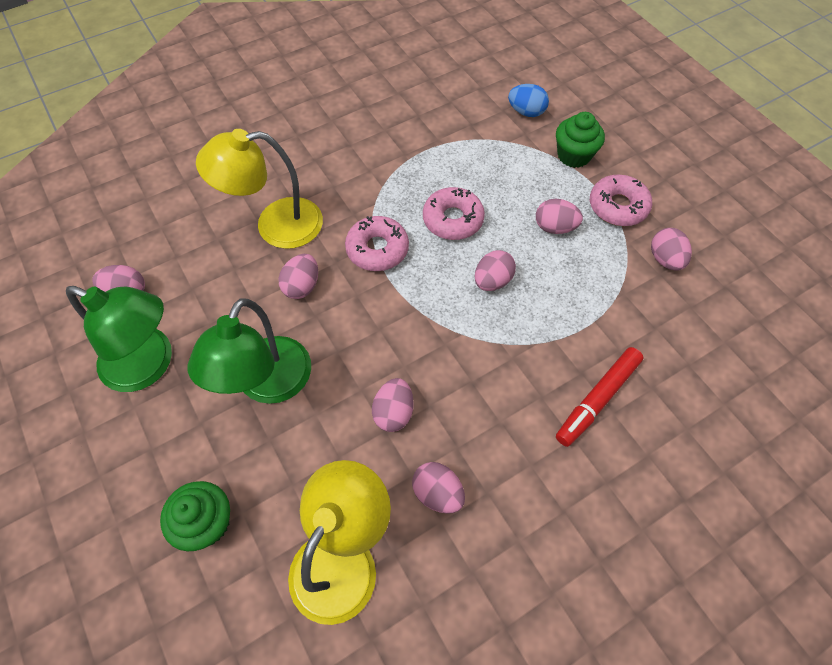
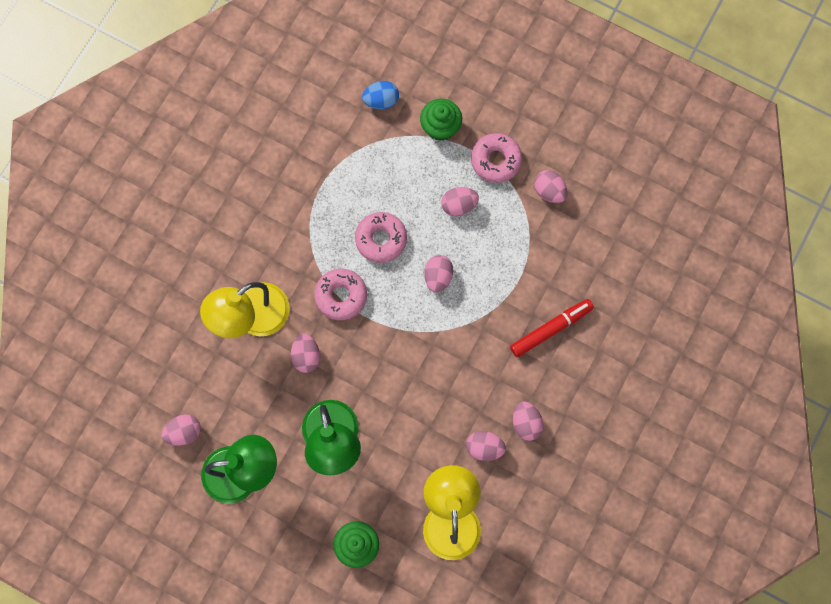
camera: 30 degrees left, 15 degrees up
pink egg [372,378,414,432] -> pink egg moved to [513,401,544,441]
red marker [556,347,644,447] -> red marker turned 135 degrees counterclockwise [510,299,594,357]

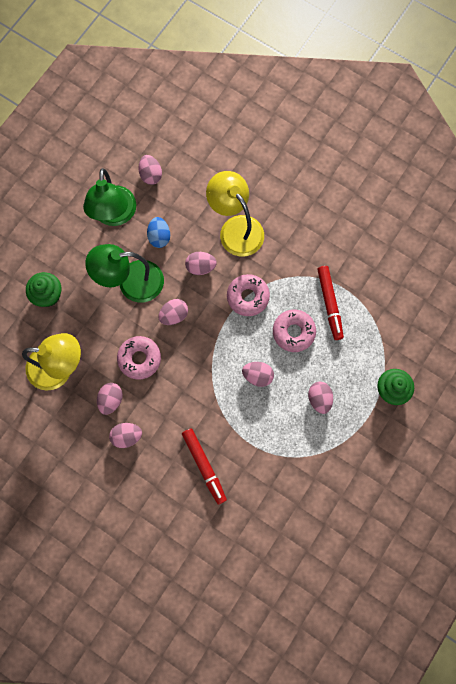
camera: 95 degrees right, 0 degrees up
blue egg [362,81,399,109] -> blue egg moved to [147,217,170,248]
pink donut [471,133,522,183] -> pink donut moved to [117,336,161,380]
pink egg [534,170,567,203] -> pink egg moved to [159,299,188,325]
none -> red marker [317,266,344,340]

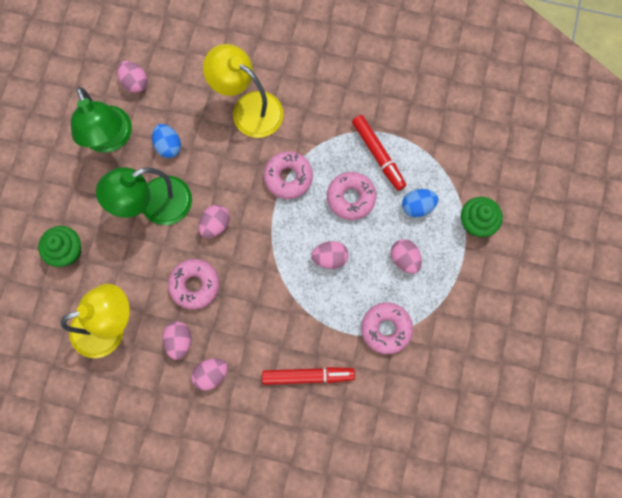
camera: 20 degrees left, 0 degrees up
red marker [182,428,227,505] -> red marker turned 45 degrees counterclockwise [262,367,355,385]
pink egg [185,252,217,275] -> none
none -> pink donut [361,302,413,354]
none -> blue egg [402,189,438,217]

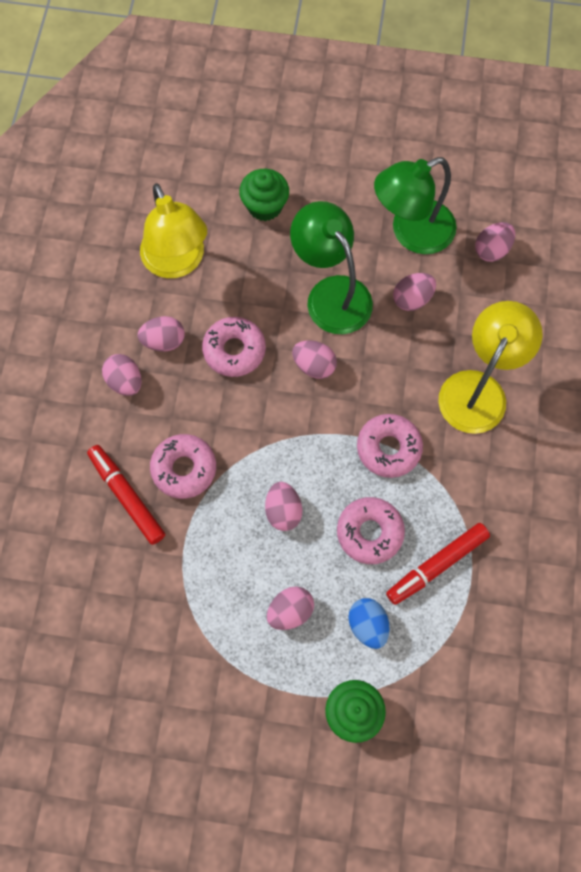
camera: 85 degrees right, 5 degrees down
blue egg [152,124,181,158] -> pink egg [393,273,436,311]
red marker [262,367,355,385] -> red marker turned 150 degrees clockwise [87,445,165,545]
pink donut [361,302,413,354] -> pink donut moved to [150,434,216,499]

